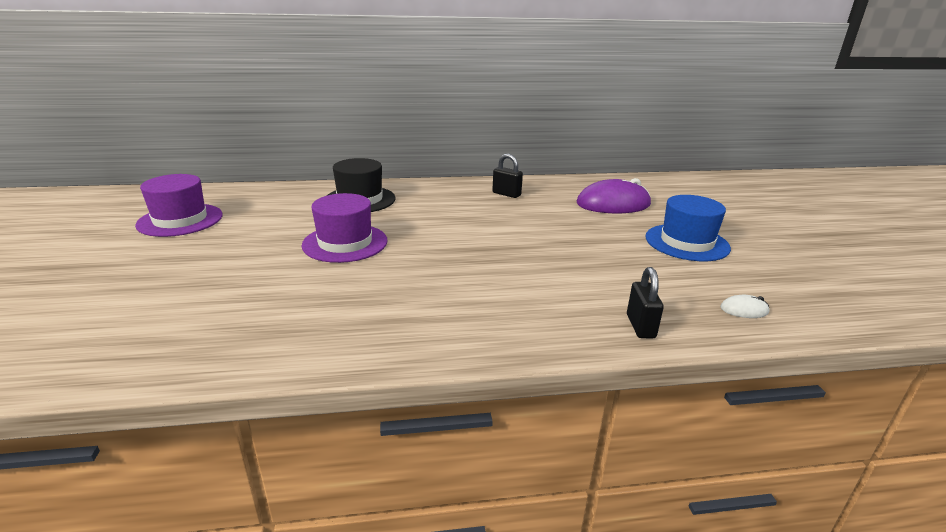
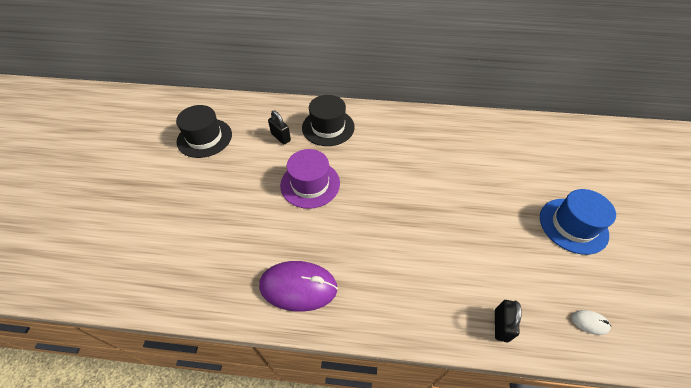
camera: 15 degrees right, 25 degrees up
purple hat [135,174,223,237] -> black hat [176,105,232,158]
black padlock [492,154,523,198] -> black padlock moved to [268,110,291,144]
purple mouse [577,178,651,213] -> purple mouse moved to [259,261,338,312]

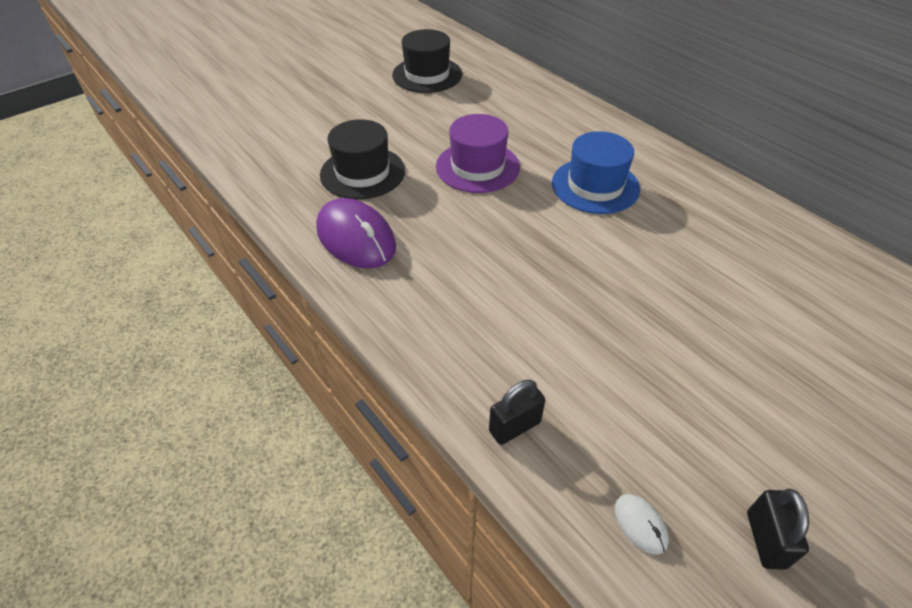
camera: 45 degrees right, 5 degrees down
black padlock [268,110,291,144] -> black padlock moved to [747,489,809,570]
black hat [302,95,355,146] -> black hat moved to [320,119,405,200]
blue hat [540,189,616,255] -> blue hat moved to [552,131,640,214]

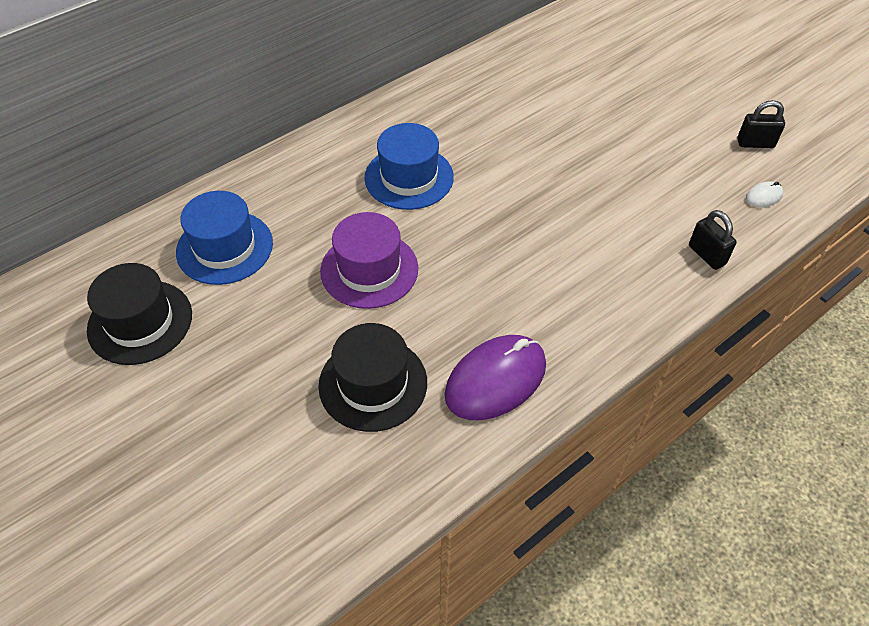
camera: 90 degrees left, 5 degrees up
none -> blue hat [176,191,273,285]

